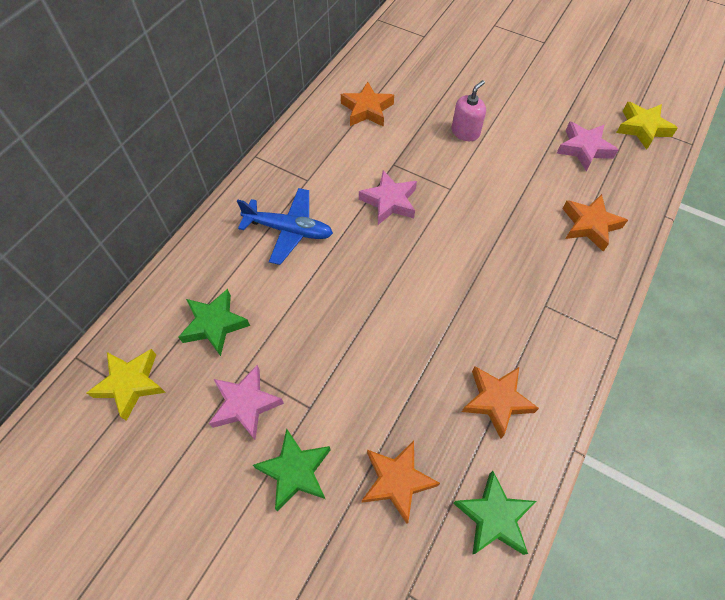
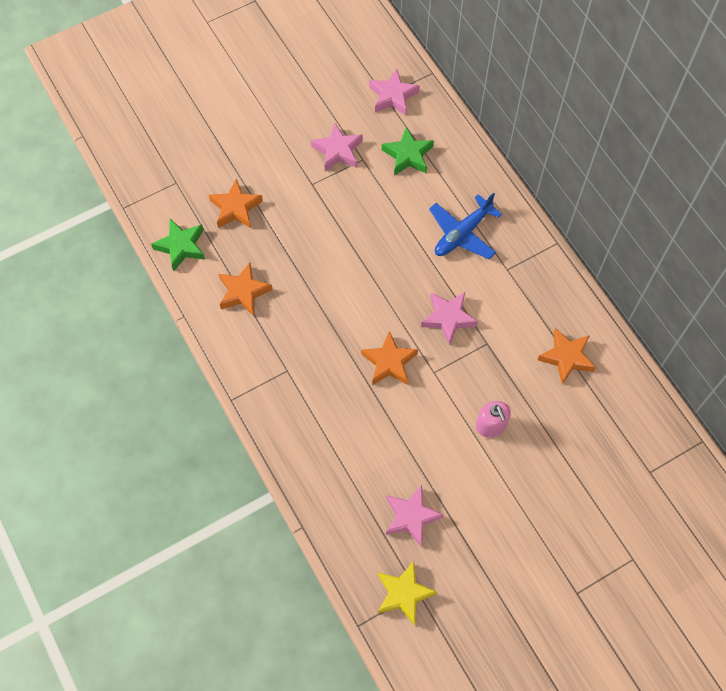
camera: 120 degrees right, 5 degrees up
yellow star [87,349,166,421] -> pink star [369,68,420,115]
green star [253,428,330,512] -> none
orange star [562,194,628,252] -> orange star moved to [361,331,418,385]

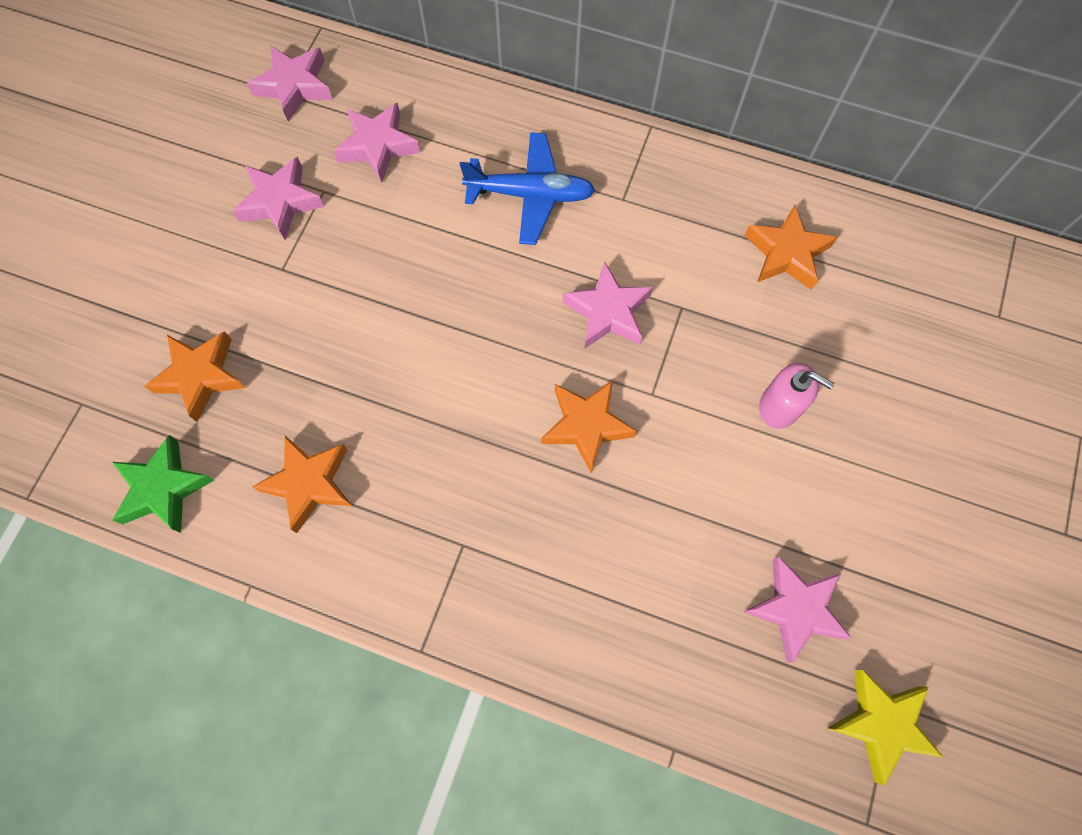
camera: 40 degrees left, 5 degrees up
green star [382,127,434,175] -> pink star [333,103,421,183]
blue plane [429,192,502,259] -> blue plane turned 90 degrees counterclockwise [460,132,595,245]

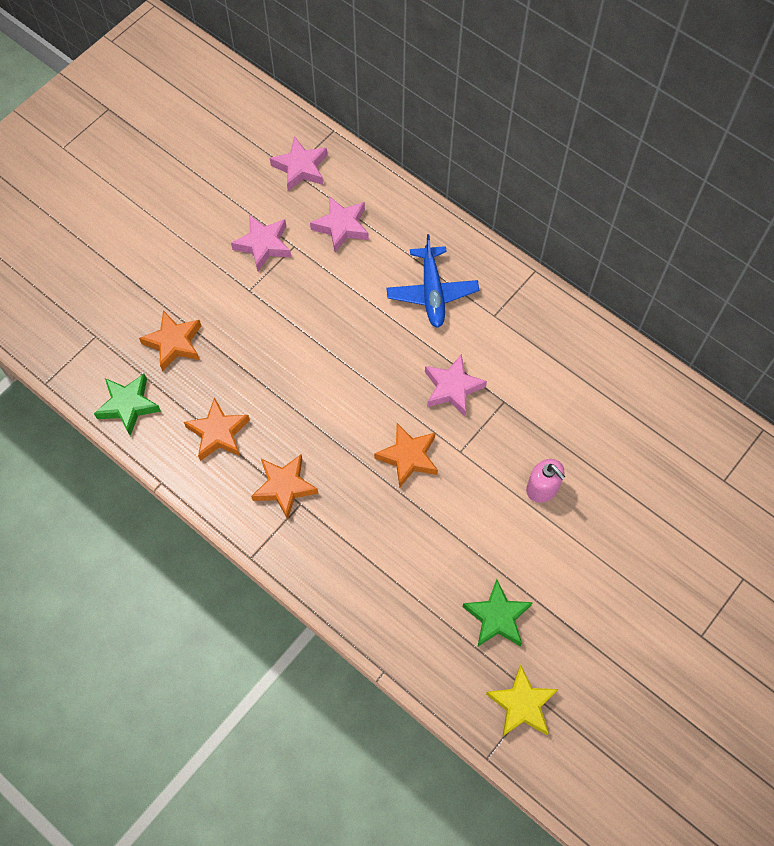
camera: 20 degrees right, 5 degrees down
blue plane [460,132,595,245] -> blue plane turned 60 degrees clockwise [386,234,479,328]
orange star [744,205,837,290] -> orange star moved to [251,454,318,520]
pink star [744,556,851,663] -> green star [463,579,533,646]

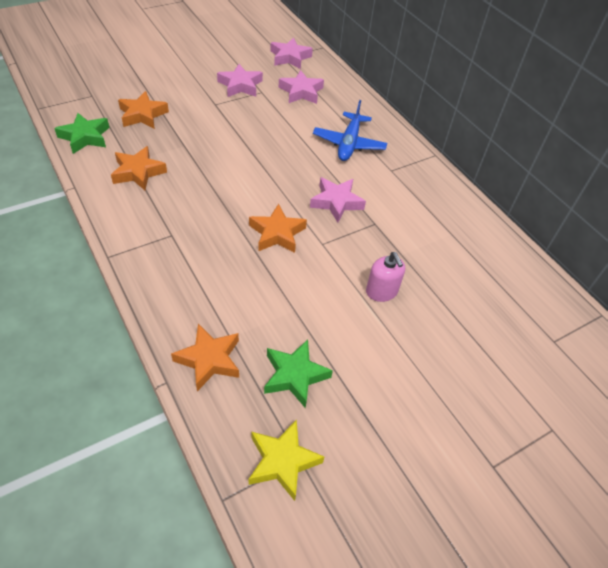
camera: 15 degrees right, 15 degrees down
orange star [251,454,318,520] -> orange star moved to [171,324,239,391]

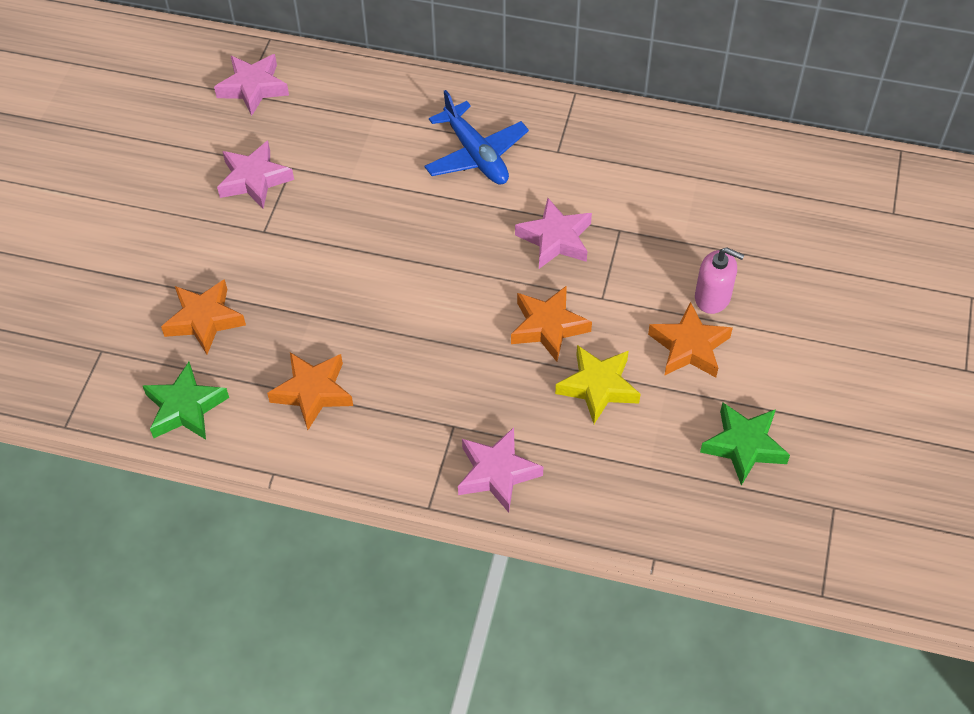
camera: 40 degrees left, 5 degrees up
orange star [171,324,239,391] -> orange star moved to [648,302,733,377]
yellow star [249,419,324,501] -> yellow star moved to [555,345,641,424]
pink star [279,70,324,104] -> pink star moved to [458,427,543,513]

